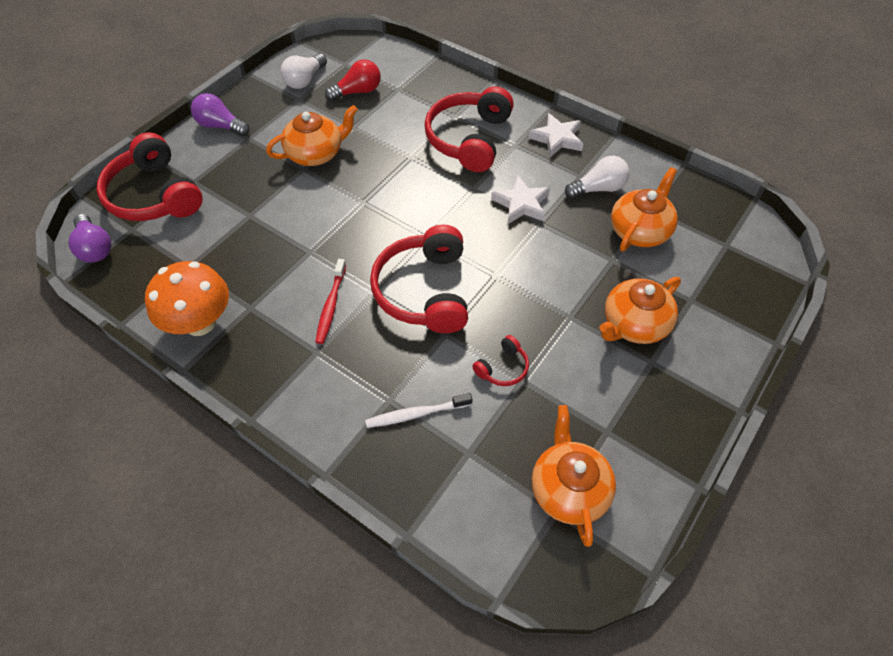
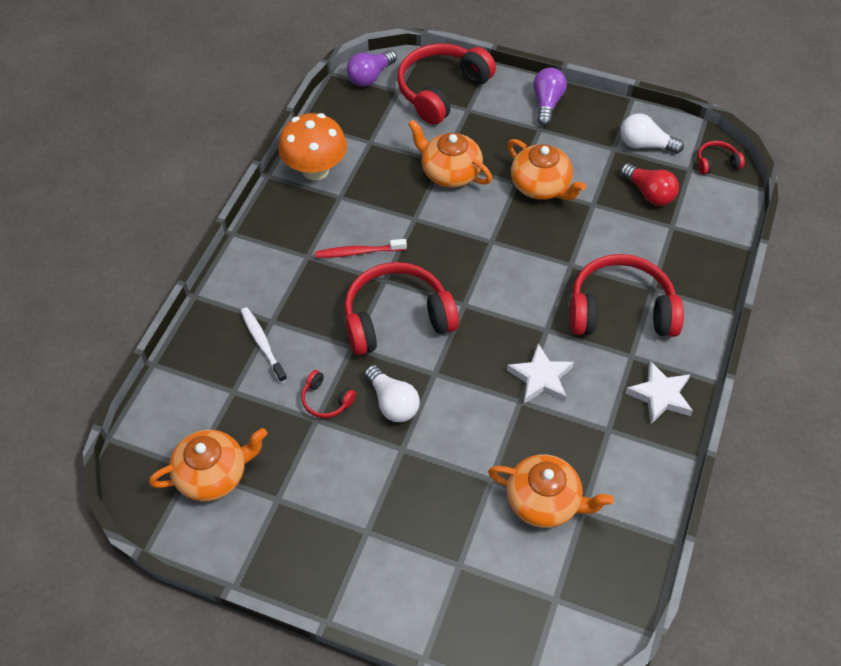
camera: 75 degrees right, 0 degrees up
white light bulb [565,156,629,199] -> white light bulb moved to [364,365,420,422]
orange teapot [599,277,681,344] -> orange teapot moved to [408,120,492,188]
none -> red headphones [697,141,745,175]

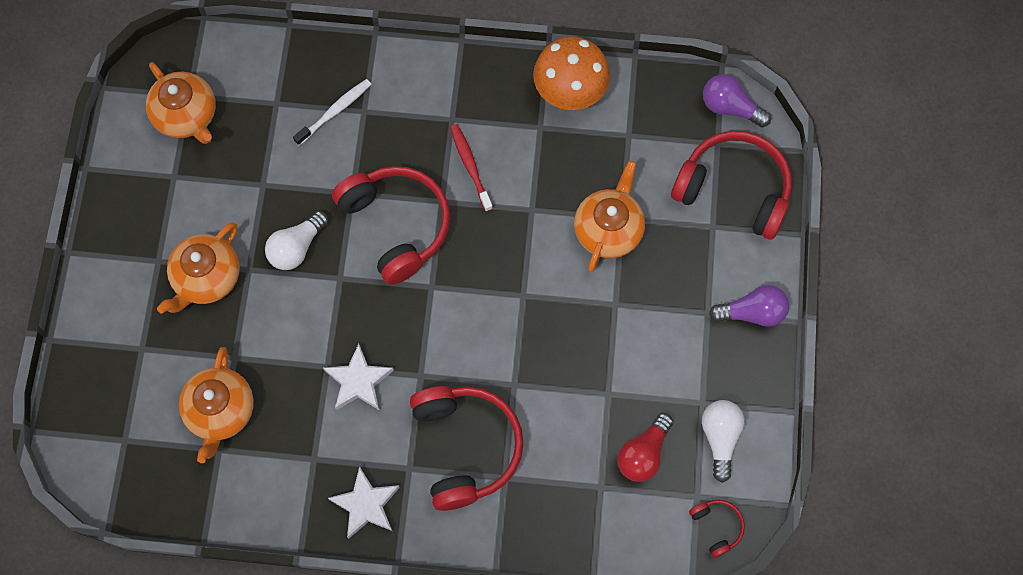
camera: 75 degrees right, 15 degrees up
red headphones [301,370,356,418] -> none
orange teapot [507,139,586,200] -> orange teapot moved to [157,222,240,313]

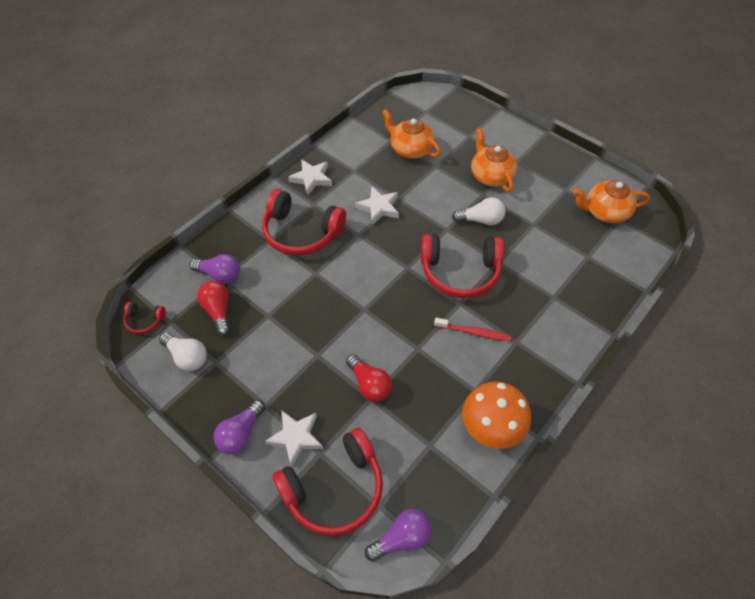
camera: 125 degrees right, 15 degrees down
white light bulb [265,211,328,270] -> white light bulb turned 105 degrees clockwise [452,197,505,225]
white toothbrush [293,79,371,145] -> none
orange teapot [574,160,645,272] -> red light bulb [346,354,392,402]
none -> purple light bulb [190,254,240,284]
none -> white star [265,410,323,467]

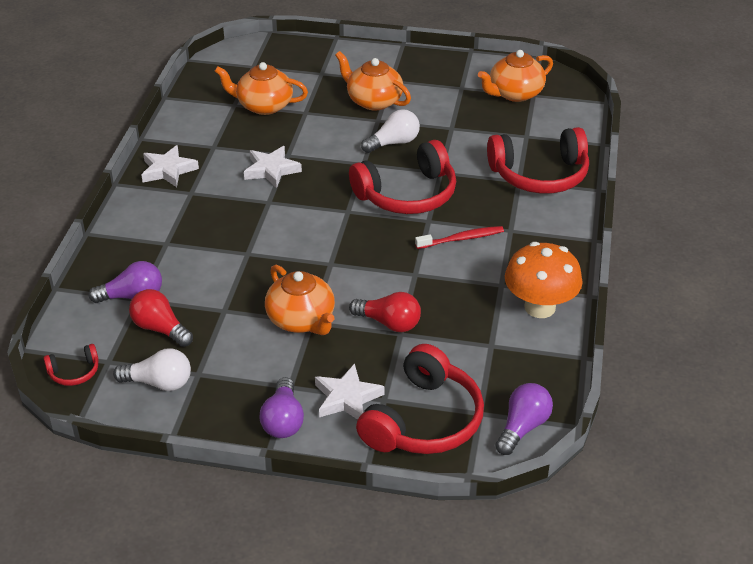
camera: 30 degrees left, 15 degrees down
red headphones [262,189,346,256] -> red headphones moved to [487,127,589,194]
none -> orange teapot [265,265,335,335]

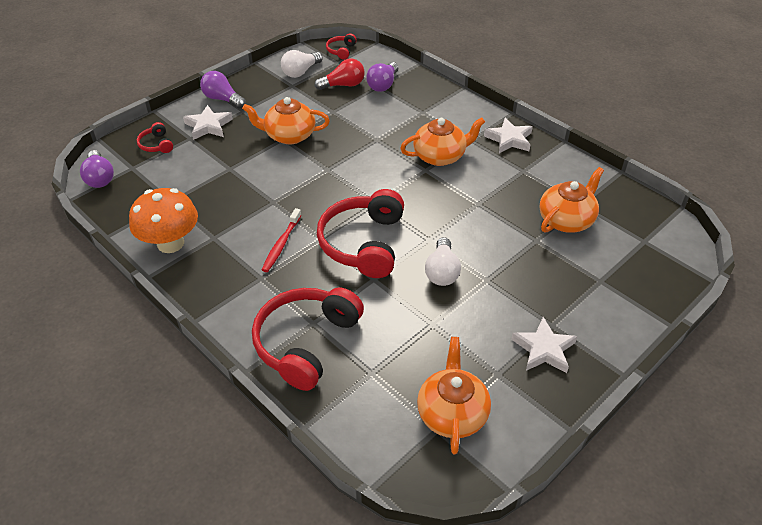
camera: 125 degrees right, 5 degrees up
white star [244,146,302,188] -> white star moved to [511,317,577,373]
orange teapot [335,51,411,111] -> orange teapot moved to [400,117,485,166]
red light bulb [349,292,421,332] -> none
red headphones [356,344,484,454] -> red headphones [137,122,173,153], size x0.45

